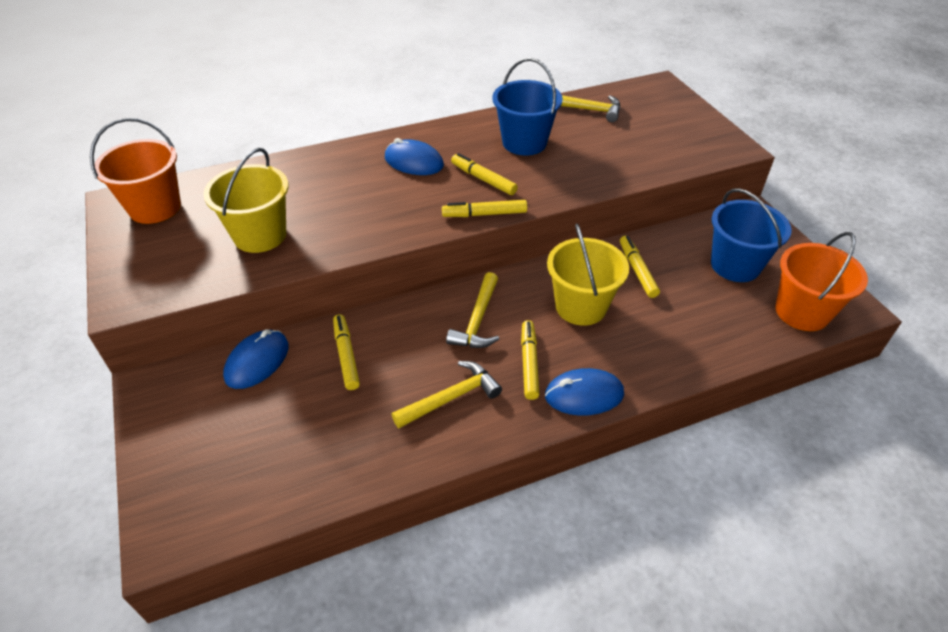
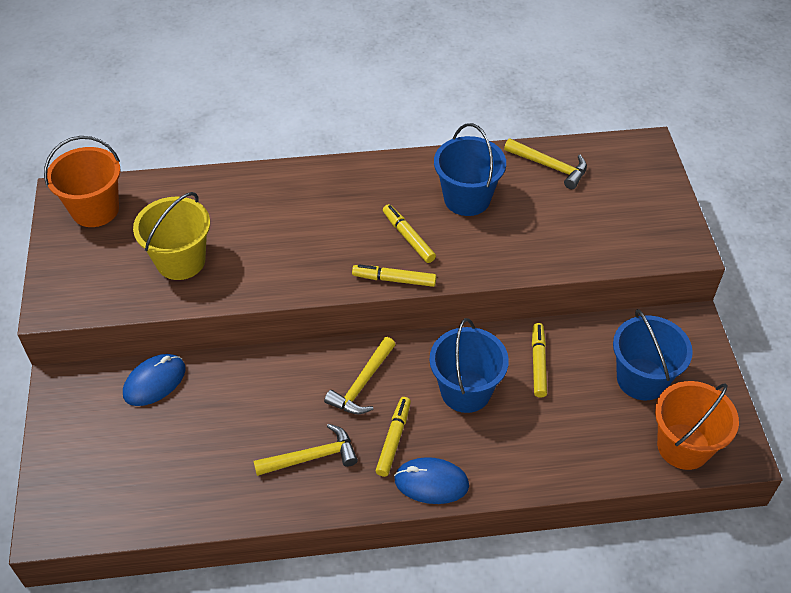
camera: 15 degrees right, 5 degrees up
yellow marker [333,314,360,390] -> none
blue mouse [385,138,444,175] -> none
yellow bucket [547,223,629,326] -> blue bucket [429,318,509,413]

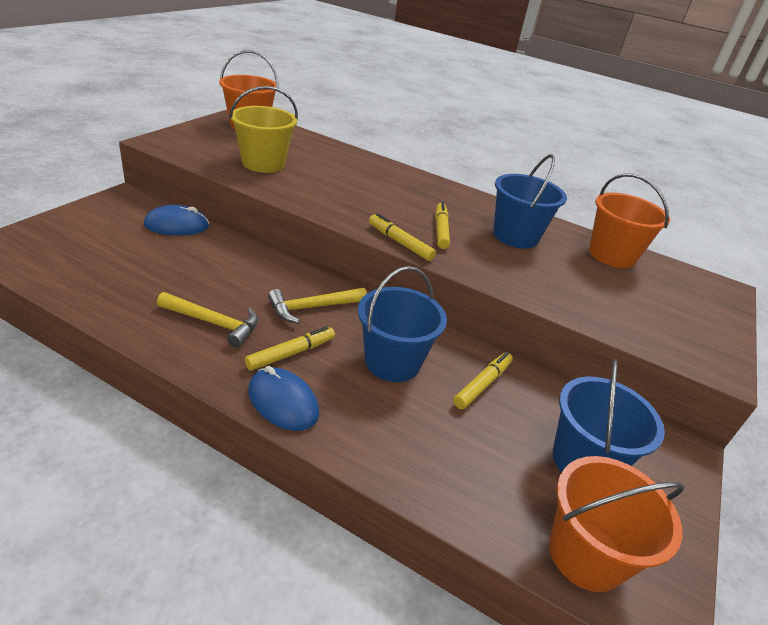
camera: 30 degrees right, 15 degrees down
yellow hammer [504,139,587,189] -> orange bucket [589,173,670,268]

